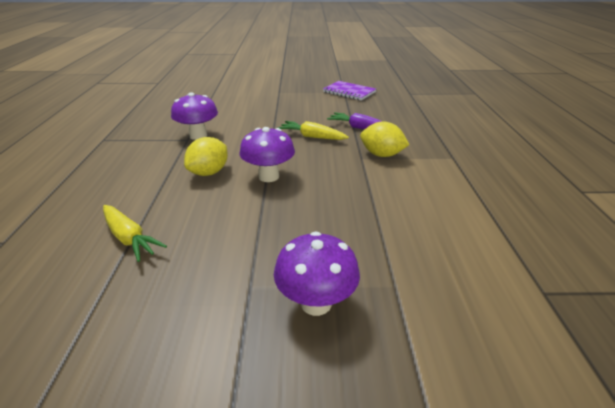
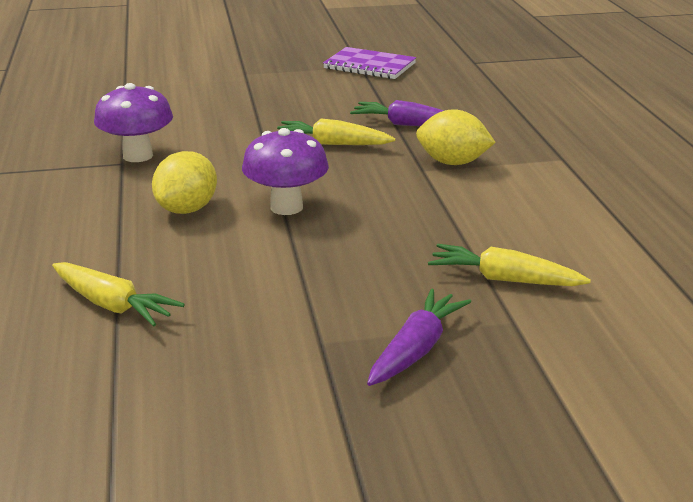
camera: 10 degrees left, 5 degrees down
purple mushroom [274,231,360,316] -> purple carrot [367,289,471,386]
none -> yellow carrot [428,244,591,286]

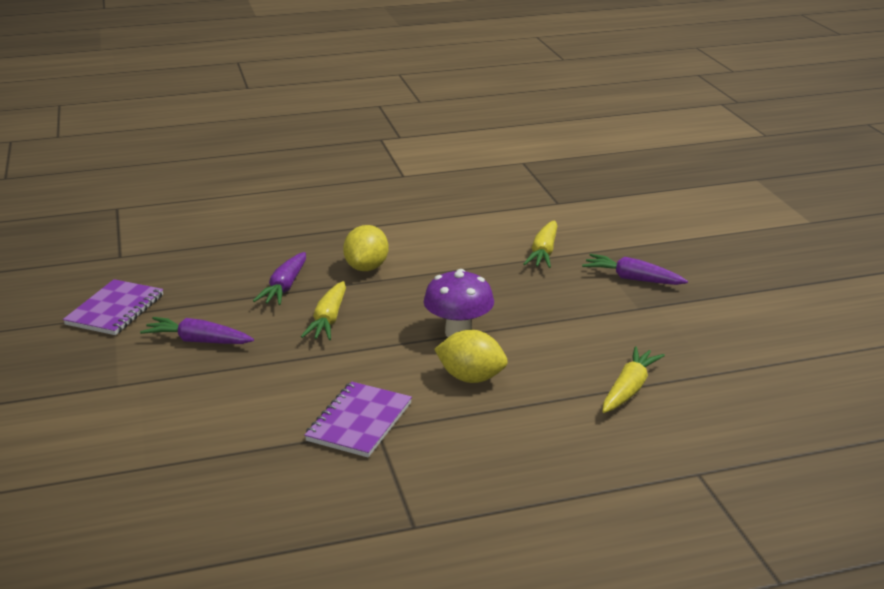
camera: 95 degrees left, 0 degrees up
purple mushroom [94,83,173,162] -> purple notebook [304,381,412,457]
none -> purple carrot [140,317,254,344]

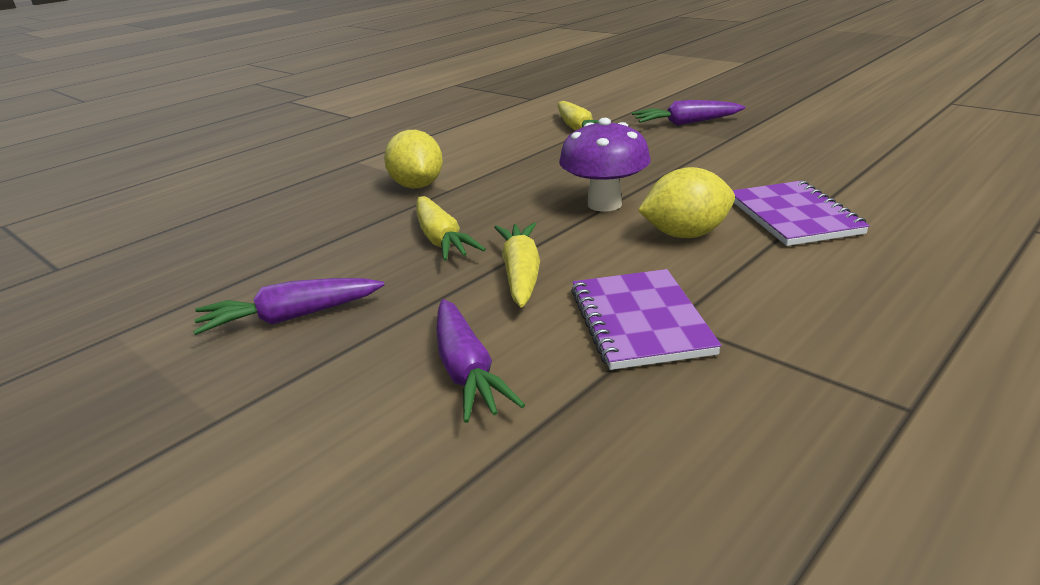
camera: 30 degrees left, 0 degrees up
purple notebook [63,279,163,335] -> purple notebook moved to [733,181,870,246]
purple carrot [253,252,306,305] -> purple carrot moved to [436,299,525,423]
yellow carrot [602,346,665,413] -> yellow carrot moved to [494,222,540,308]

